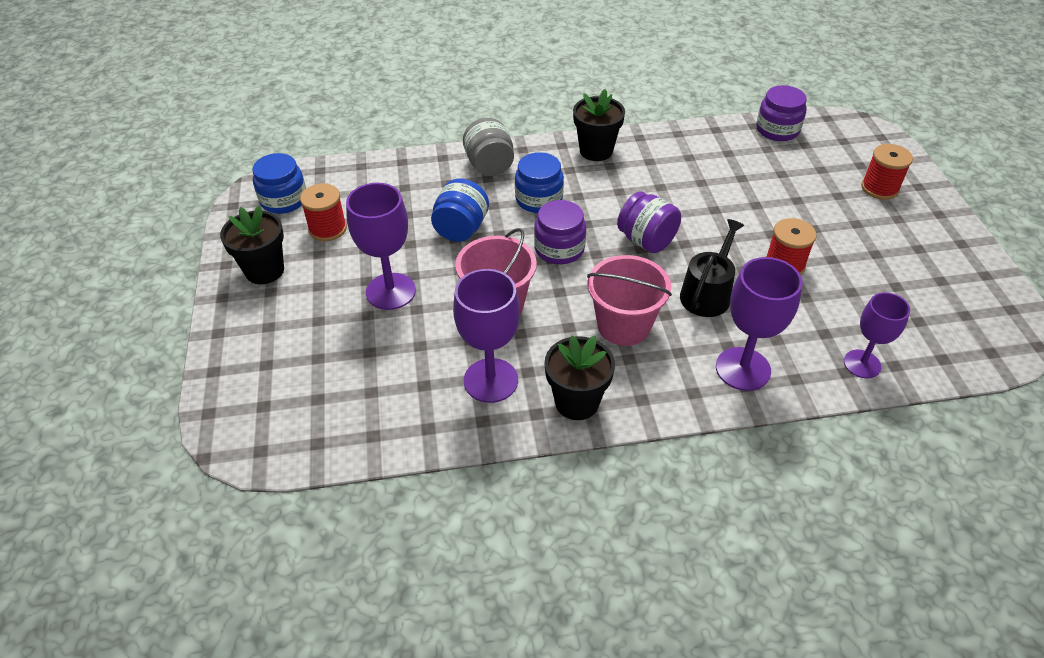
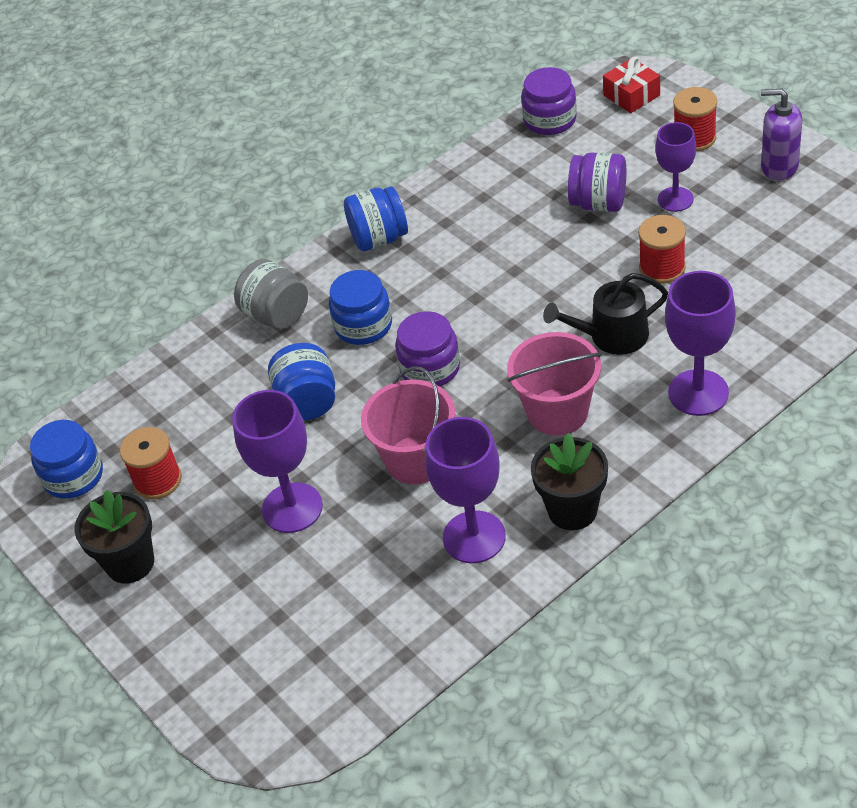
camera: 25 degrees left, 0 degrees up
black flower pot [573,89,625,161] -> blue jar [344,186,408,251]
purple jar [617,192,681,253] -> purple jar moved to [568,153,626,212]
black watering can [680,219,745,317] -> black watering can turned 105 degrees counterclockwise [543,273,668,355]
purple goblet [844,292,910,378] -> purple goblet moved to [655,122,696,212]
none -> red gift [603,57,660,113]
none -> purple soap dispenser [761,89,802,180]

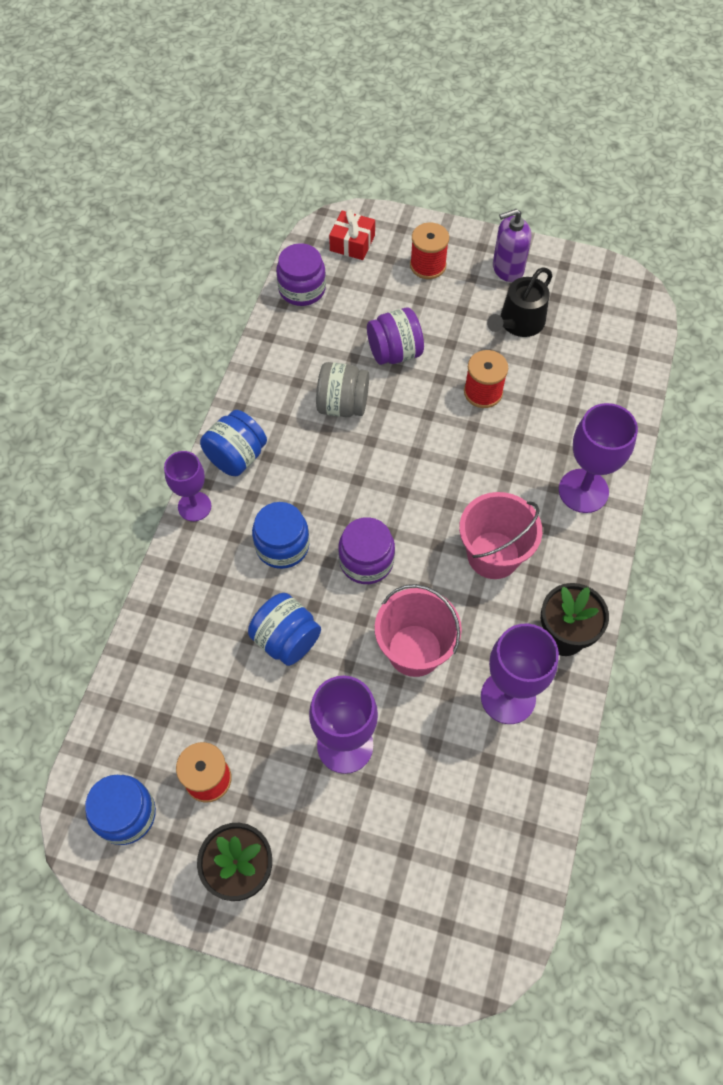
camera: 40 degrees left, 15 degrees up
grey jar [234,259,308,329] -> grey jar moved to [316,362,369,417]
black watering can [543,273,668,355] -> black watering can moved to [487,267,552,337]
purple goblet [655,122,696,212] -> purple goblet moved to [164,451,211,521]

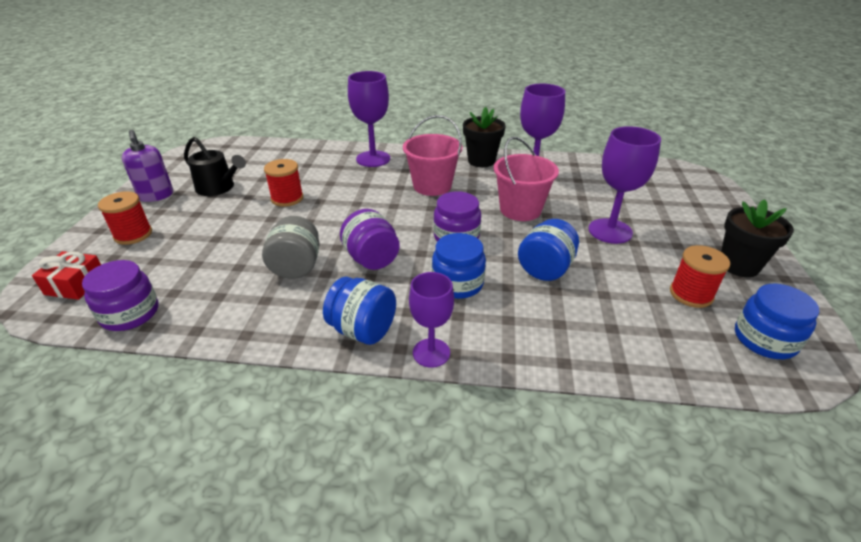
camera: 100 degrees left, 25 degrees down
purple jar [367,308,424,365] -> purple jar moved to [340,209,400,270]

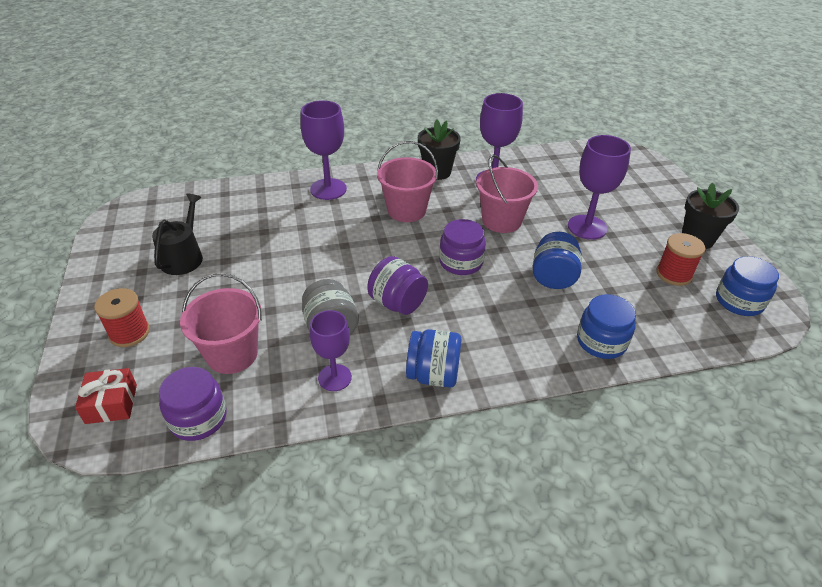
camera: 20 degrees left, 5 degrees up
purple soap dispenser [122,130,173,202] -> none
black watering can [184,137,246,196] -> black watering can turned 90 degrees counterclockwise [152,194,203,275]
red spool [264,159,303,207] -> none
purple goblet [409,272,454,368] -> purple goblet moved to [310,310,352,391]
blue jar [432,233,486,299] -> blue jar moved to [577,294,636,359]
none -> pink bucket [180,273,262,374]

